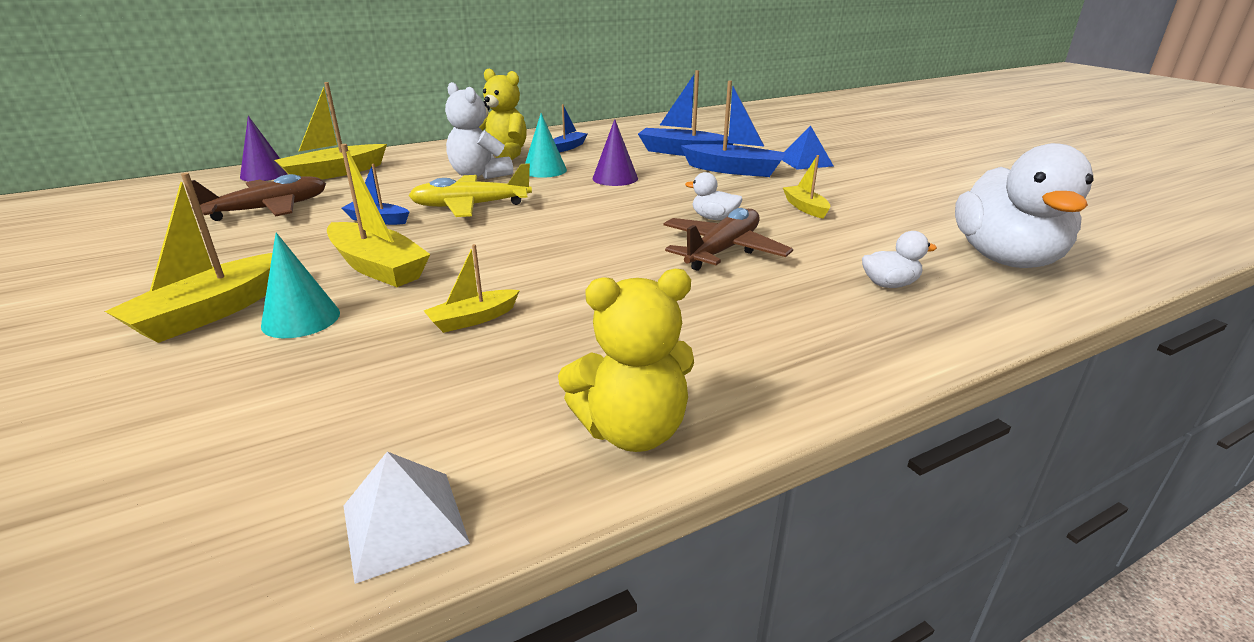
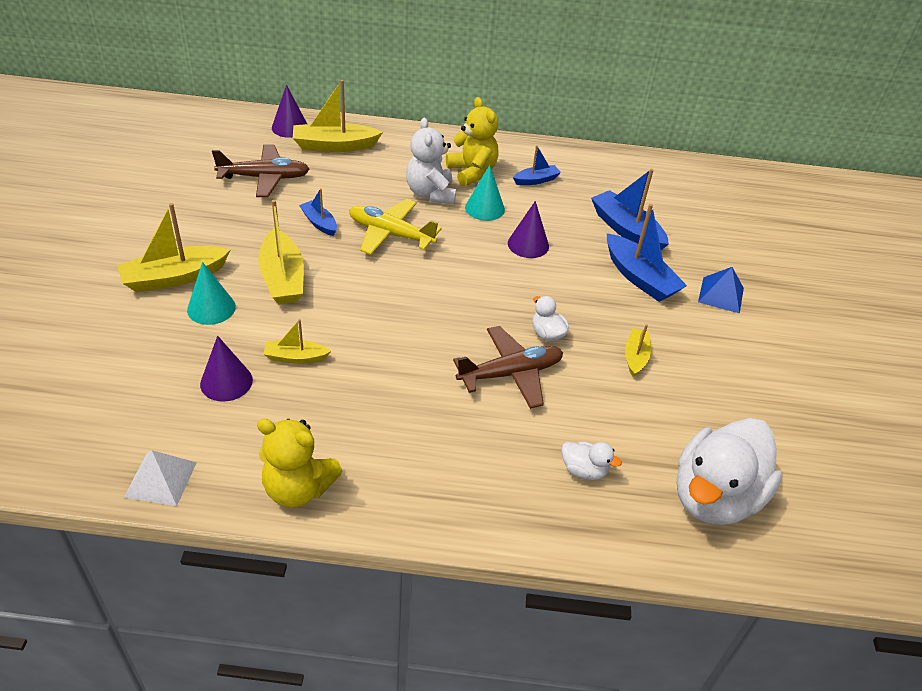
camera: 30 degrees right, 15 degrees up
none -> purple cone [200,336,253,402]

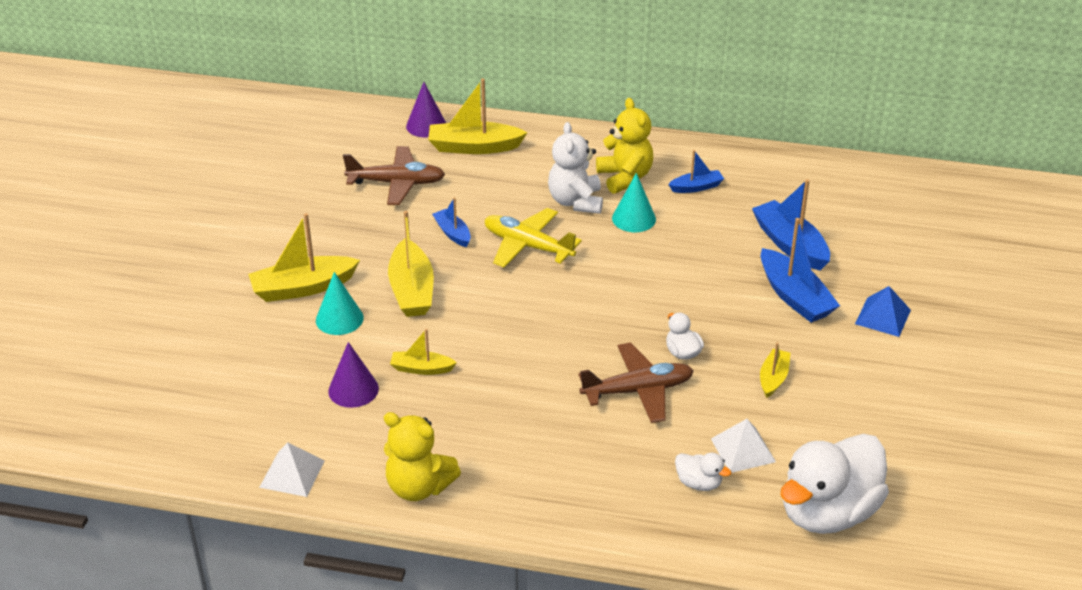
camera: 10 degrees right, 5 degrees down
purple cone [508,201,549,258] -> none
none -> white pyramid [711,419,776,473]

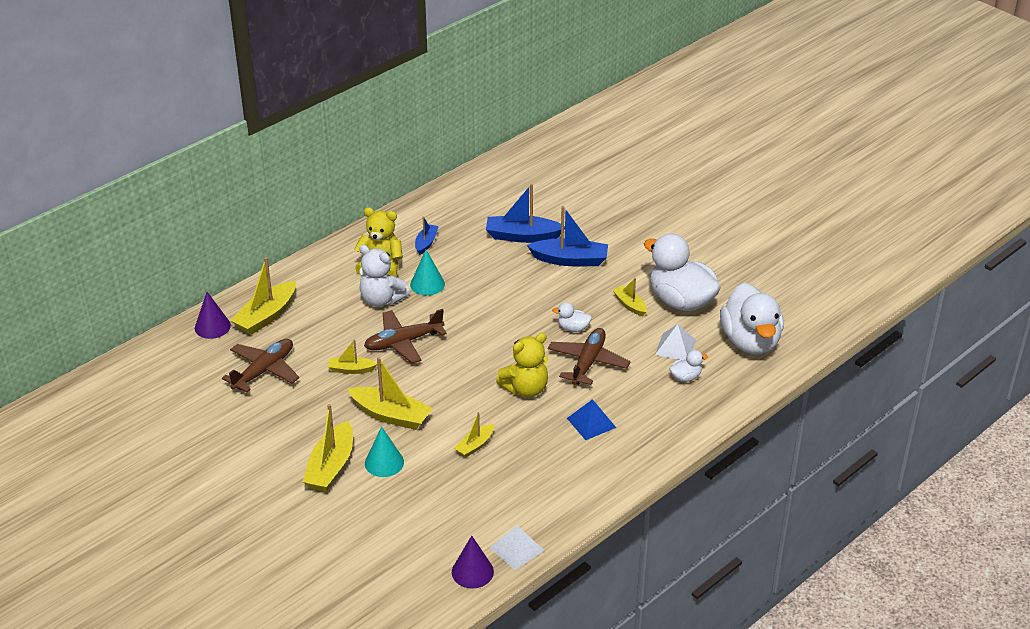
camera: 55 degrees left, 0 degrees up
purple cone [328,342,379,408] -> purple cone moved to [452,536,494,589]
yellow teddy bear [384,412,461,501] -> yellow teddy bear moved to [496,333,548,397]
blue boat [432,197,471,247] -> yellow boat [328,339,377,374]
yellow plane [485,208,582,267] -> brown plane [364,309,447,363]
blue pyramid [855,286,911,337] -> blue pyramid moved to [567,399,616,440]
none -> white duck [644,233,721,311]

